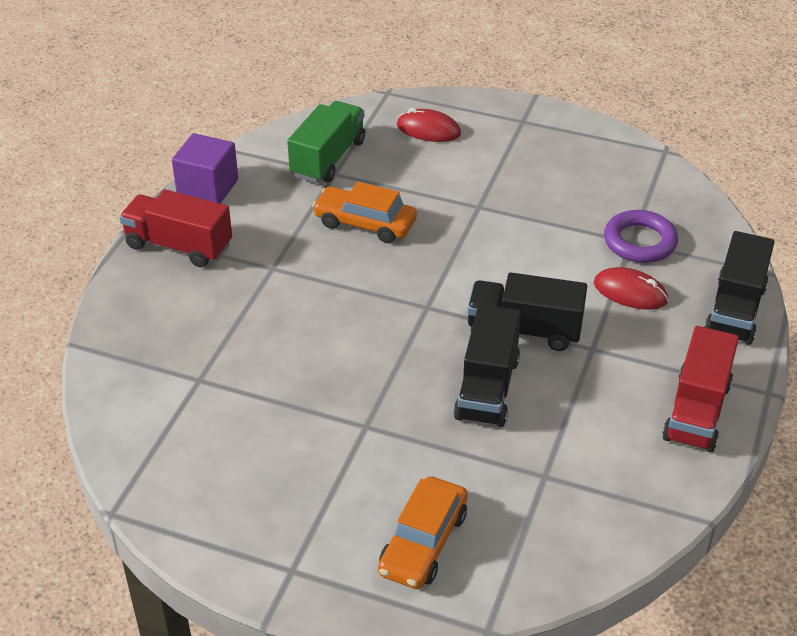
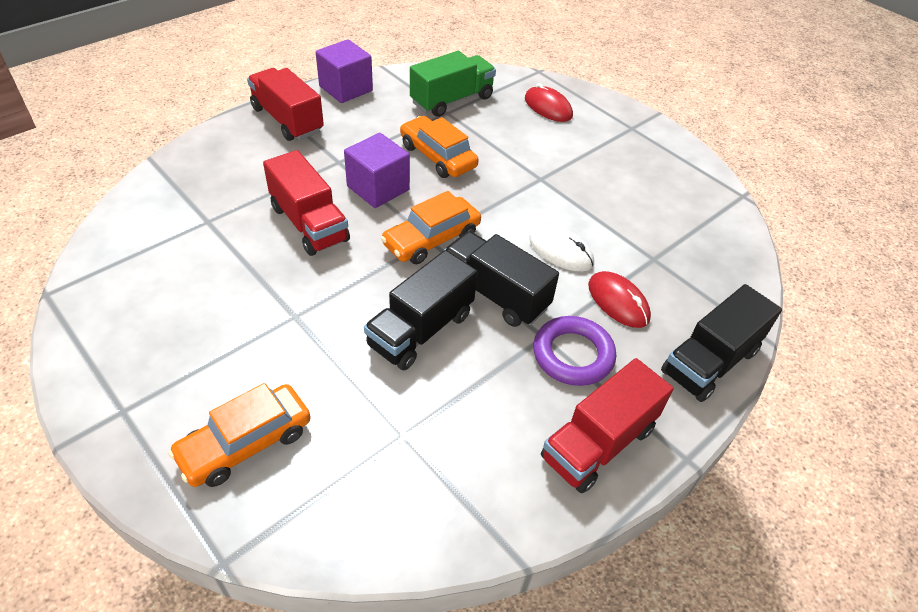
camera: 25 degrees right, 5 degrees up
purple ring [604,210,678,263] -> purple ring moved to [533,316,616,386]
none -> red truck [263,150,350,256]
none -> purple cube [344,133,410,208]
none -> orange car [381,191,481,264]
none -> white mouse [530,225,594,272]

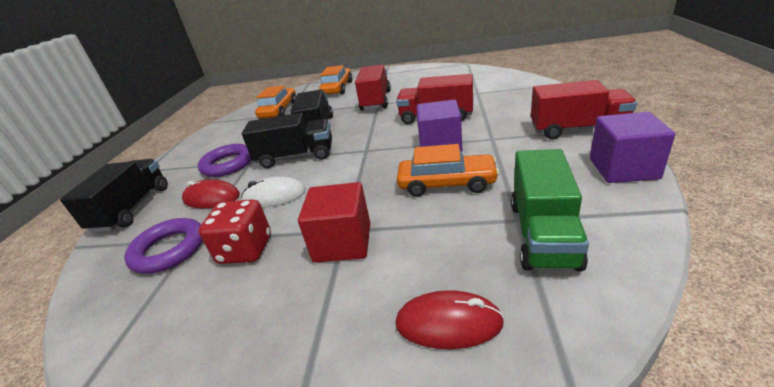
camera: 145 degrees right, 15 degrees down
orange car [381,191,481,264] -> orange car moved to [255,86,296,119]
red truck [541,358,674,493] -> red truck moved to [355,65,391,111]
none -> purple ring [124,218,203,274]
none -> red dice [199,199,271,264]
none -> red cube [298,182,370,263]

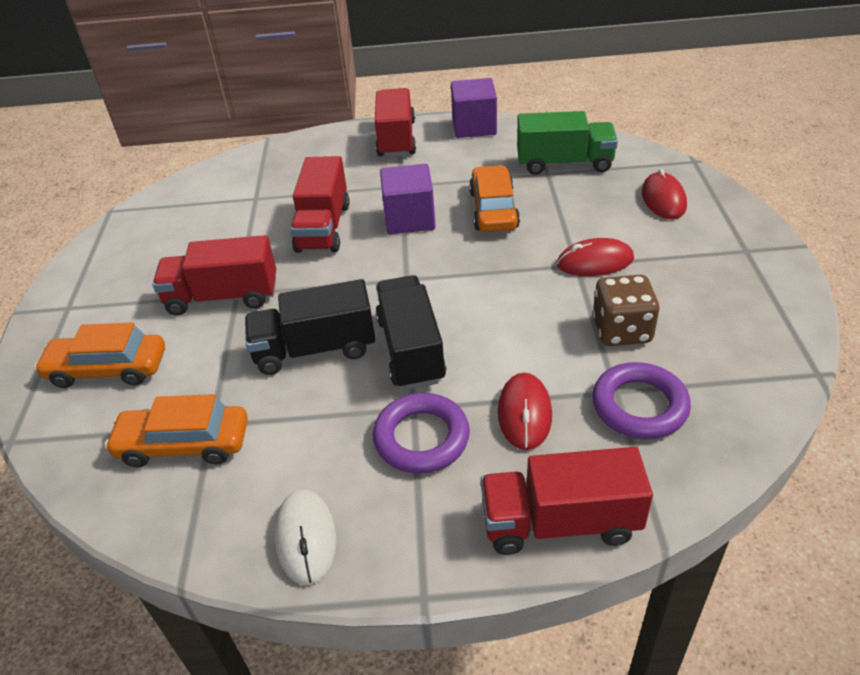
camera: 100 degrees left, 10 degrees up
black truck [60,159,168,233] -> red truck [481,447,653,555]
red dice [199,199,271,264] -> brown dice [592,275,659,346]
white mouse [241,176,306,208] -> white mouse moved to [274,489,337,585]
red cube [298,182,370,263] -> red mouse [557,238,634,276]

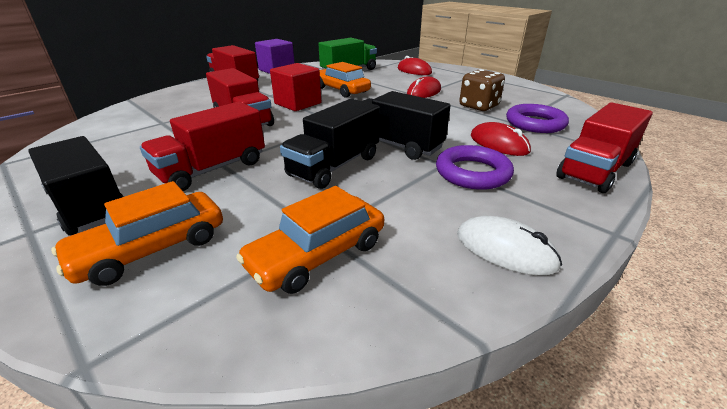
camera: 45 degrees left, 10 degrees down
purple cube [380,164,436,234] -> red cube [270,63,321,111]
none -> black truck [28,136,123,235]

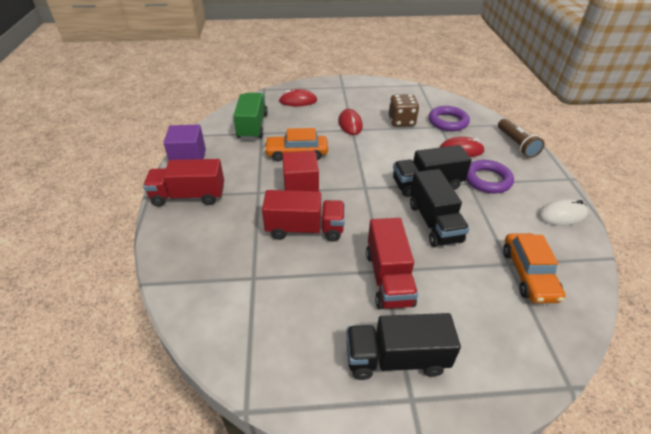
camera: 50 degrees left, 10 degrees up
orange car [51,181,223,286] -> none
red truck [556,102,653,193] -> brown flashlight [498,119,544,158]

